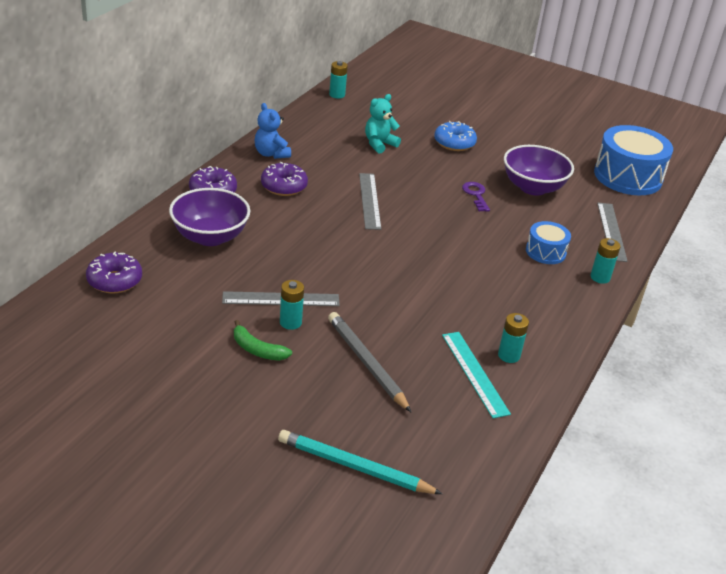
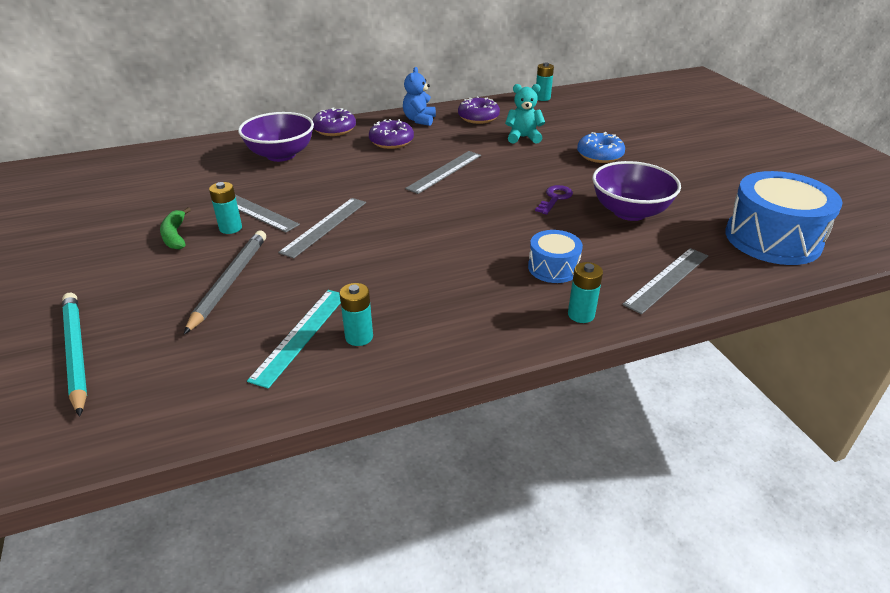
camera: 45 degrees right, 0 degrees up
purple donut [86,252,142,293] -> purple donut moved to [458,96,500,124]
none -> grey ruler [278,198,366,259]

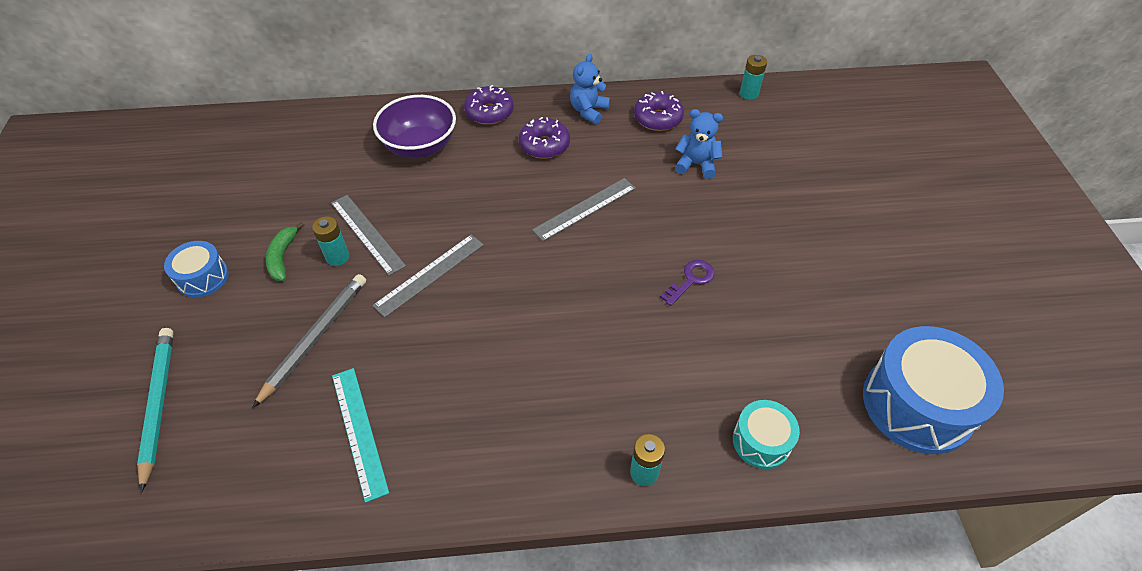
camera: 15 degrees right, 15 degrees up
turquoise ruler [247,290,341,389] -> turquoise ruler turned 60 degrees counterclockwise [332,368,389,503]
turquoise battery [340,283,373,346] -> none
turquoise teddy bear [505,84,545,144] -> blue teddy bear [675,109,723,179]
blue drum [528,230,583,283] -> blue drum moved to [164,241,229,298]
blue donut [577,132,625,163] -> none
purple bowl [592,161,681,221] -> none
grey ruler [622,248,708,314] -> turquoise drum [733,400,800,469]

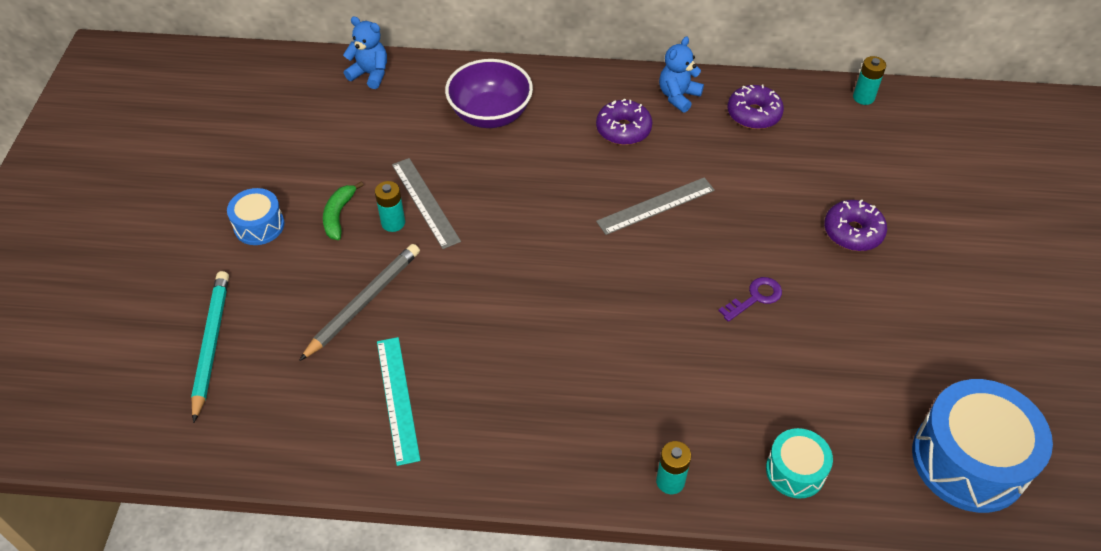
camera: 10 degrees right, 0 degrees up
grey ruler [372,235,484,317] -> none
purple donut [464,85,514,125] -> purple donut moved to [824,199,887,251]
blue teddy bear [675,109,723,179] -> blue teddy bear moved to [343,17,387,89]

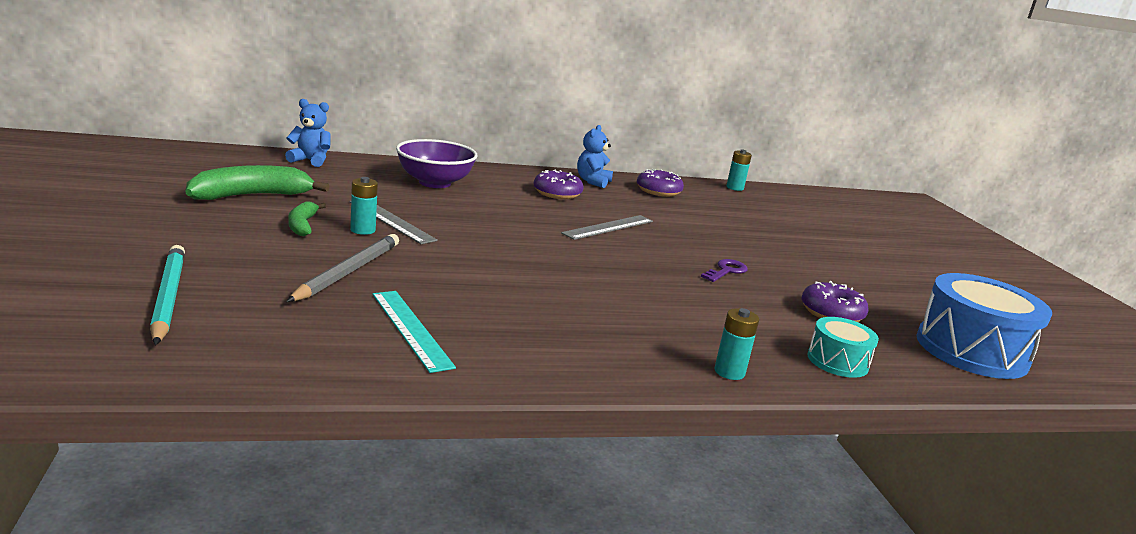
camera: 20 degrees left, 30 degrees down
blue drum [227,188,284,245] -> none
purple donut [824,199,887,251] -> purple donut moved to [801,281,868,322]
none -> green banana [186,165,330,200]

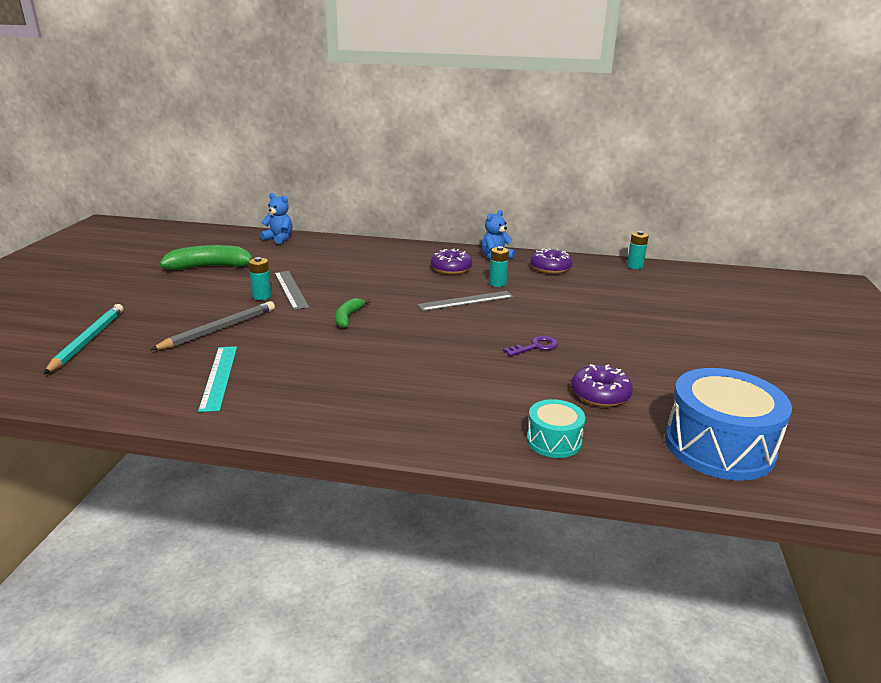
camera: 25 degrees right, 5 degrees up
green banana [288,201,326,236] -> green banana moved to [335,298,371,328]
purple bowl [396,139,478,188] -> none
turquoise battery [714,308,759,380] -> turquoise battery moved to [489,246,509,287]

